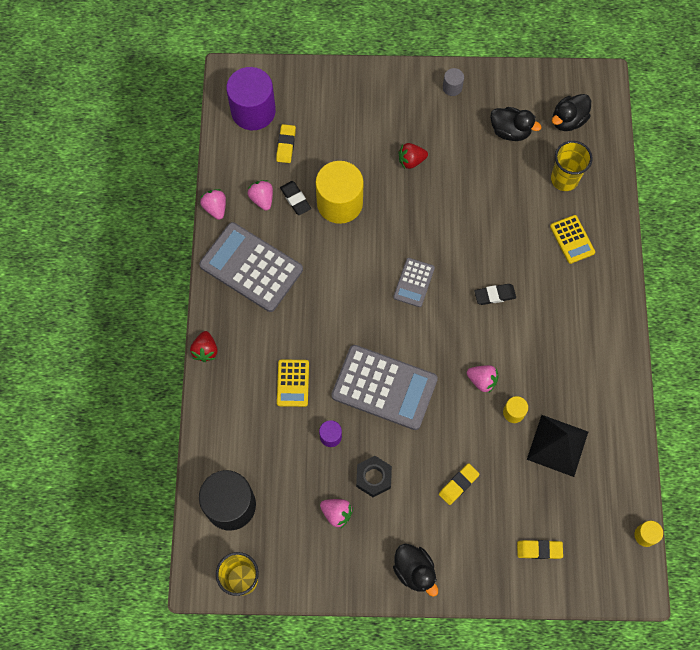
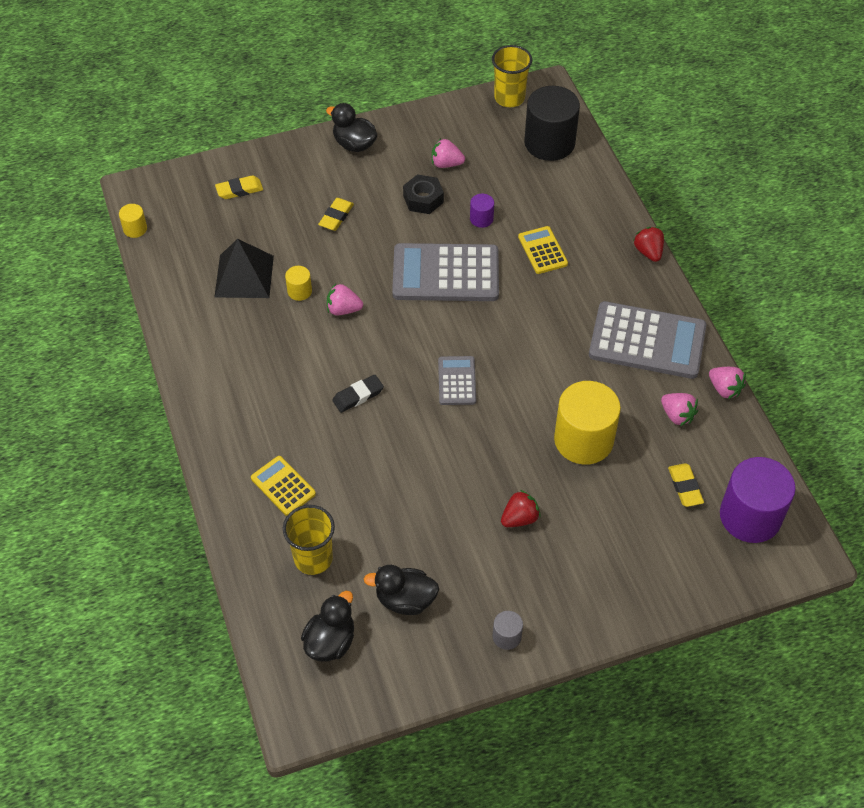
camera: 160 degrees right, 15 degrees down
black eraser [280,181,311,215] -> none

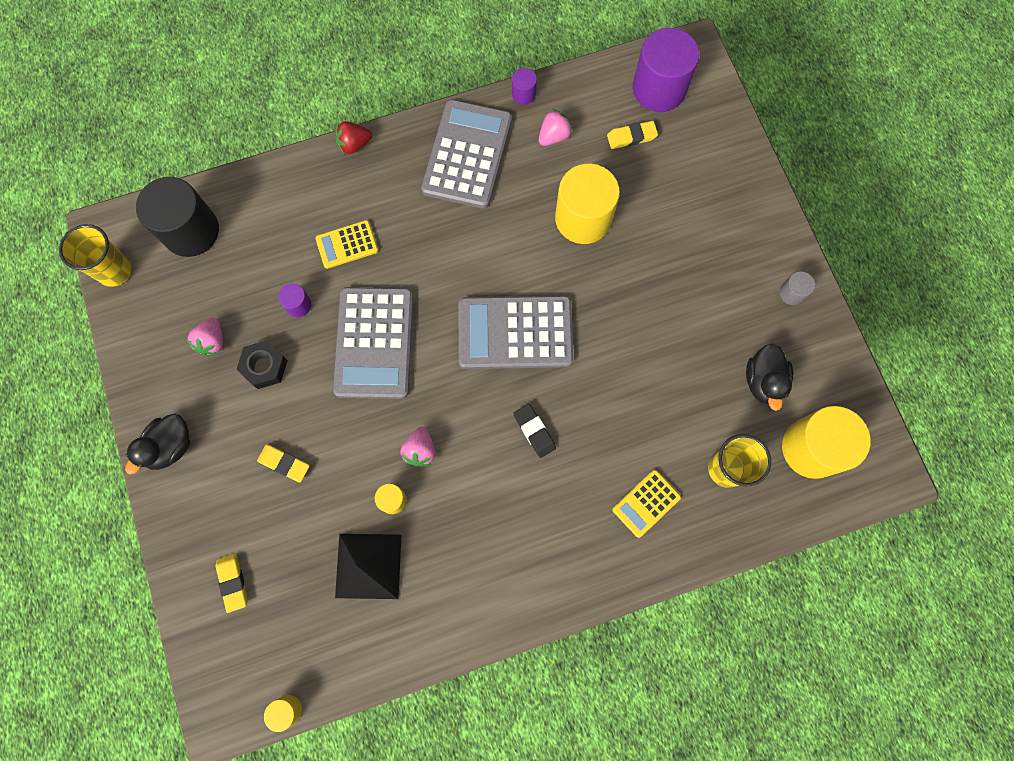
camera: 90 degrees left, 20 degrees up
black duck [301,591,354,662] -> yellow cylinder [782,406,871,479]
grey calculator [438,356,476,405] -> grey calculator [459,295,574,369], size x1.96
red strawberry [501,490,541,527] -> none
pink strawberry [709,367,746,399] -> purple cylinder [512,68,537,105]

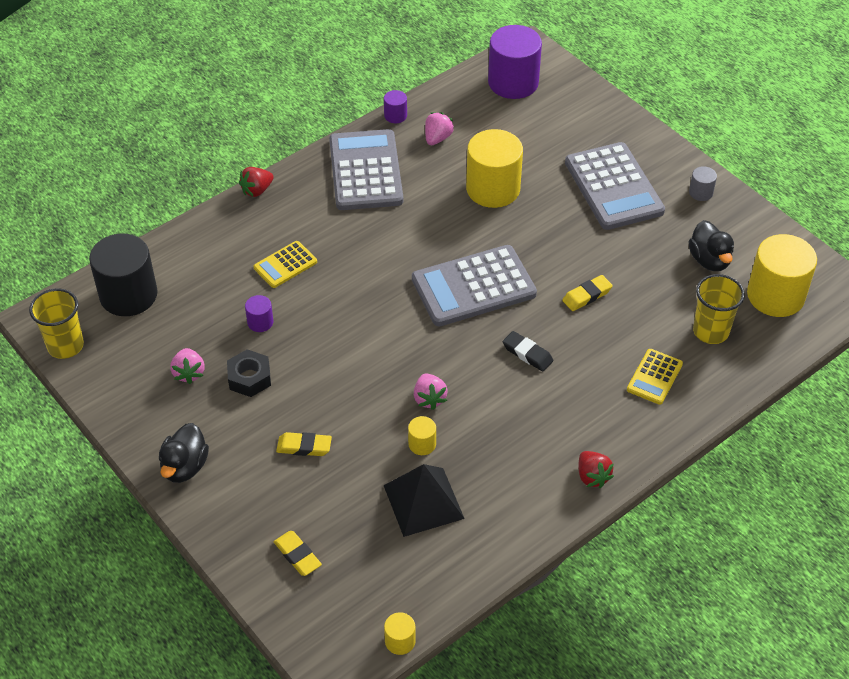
camera: 20 degrees left, 25 degrees down
grey calculator [333,287,413,399] -> grey calculator moved to [565,142,665,230]
yellow eraser [607,121,658,149] -> yellow eraser moved to [562,275,613,311]
none -> red strawberry [578,451,614,488]

